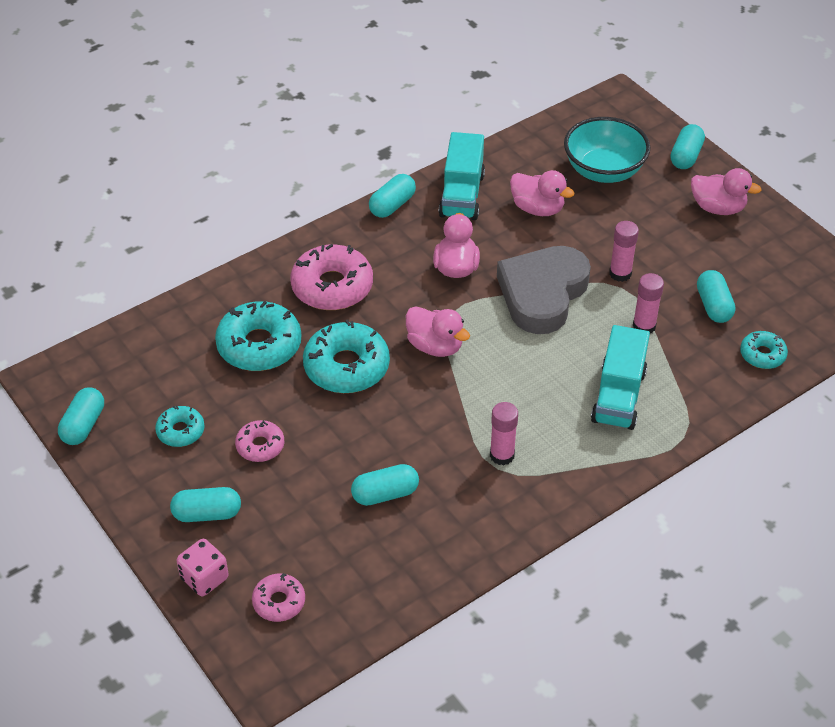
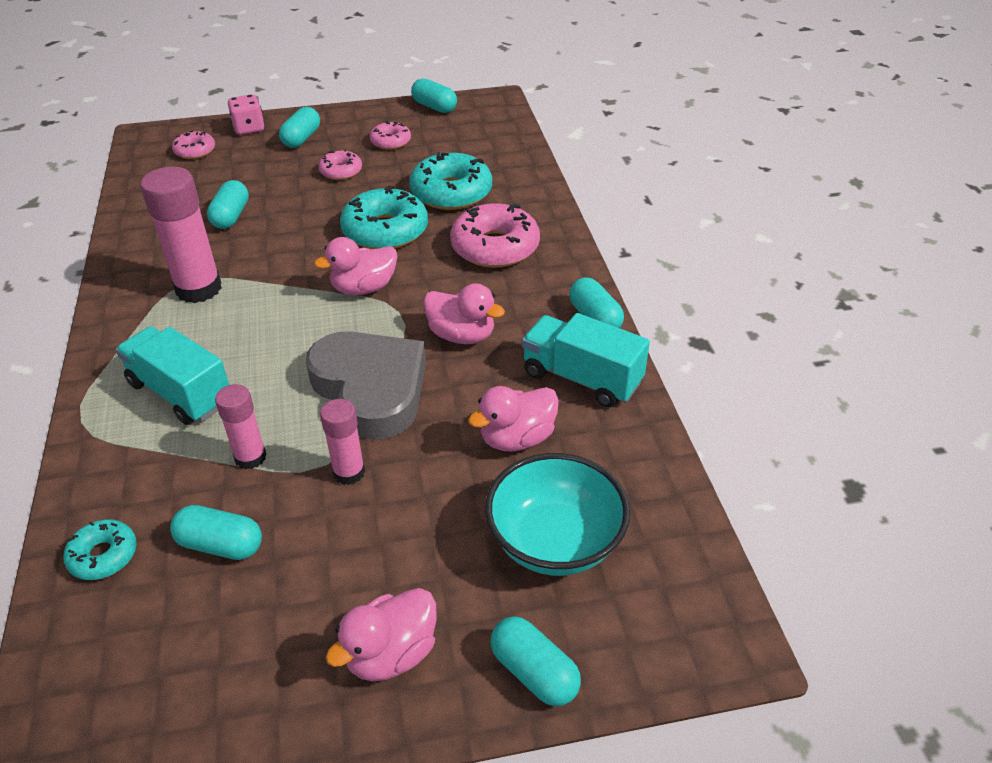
camera: 115 degrees right, 5 degrees down
turquoise donut [155,406,205,447] -> pink donut [369,121,411,150]
pink glue stick [490,402,518,466] -> pink glue stick [140,167,222,303], size x1.75

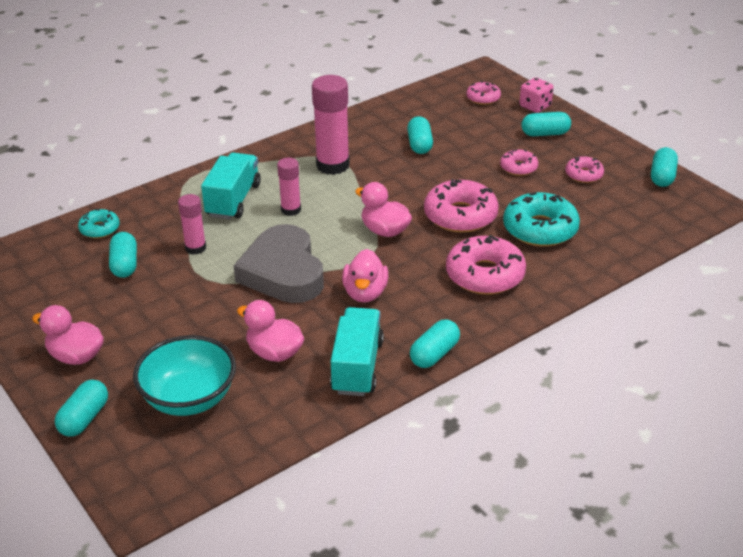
camera: 65 degrees right, 5 degrees down
turquoise capsule [207,180,249,229] -> turquoise capsule turned 75 degrees counterclockwise [407,116,433,154]
grey heart [306,331,426,440] -> grey heart turned 135 degrees clockwise [233,224,324,303]
pink glue stick [320,399,365,485] -> pink glue stick moved to [277,157,301,216]
turquoise donut [340,185,428,249] -> pink donut [424,179,499,233]

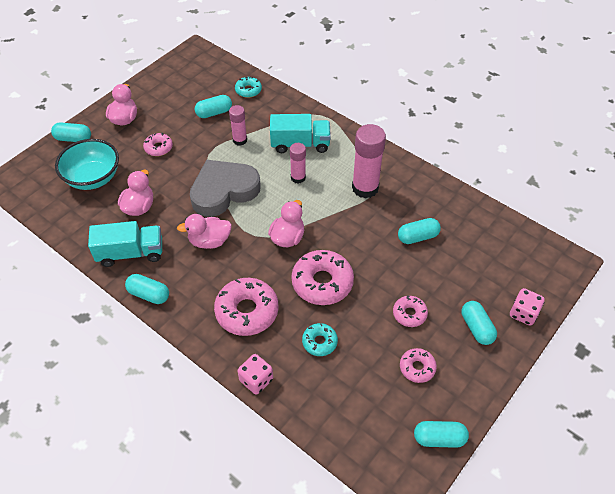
camera: 75 degrees right, 15 degrees up
pink donut [466,81,501,105] -> pink donut moved to [143,133,173,156]
turquoise donut [503,192,580,247] -> turquoise donut [302,323,338,356], size x0.54
none -> pink dice [238,354,273,395]

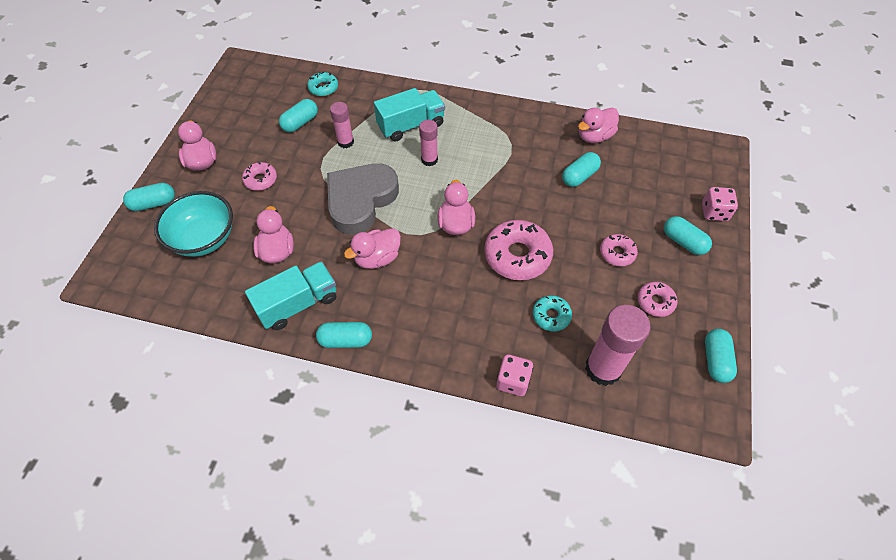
camera: 25 degrees left, 5 degrees up
pink donut [214,278,279,336] -> none
pink glue stick [352,124,386,198] -> pink glue stick moved to [585,305,651,386]
turquoise capsule [414,421,469,448] -> turquoise capsule turned 60 degrees counterclockwise [705,329,737,383]
none -> pink duck [578,108,619,143]

